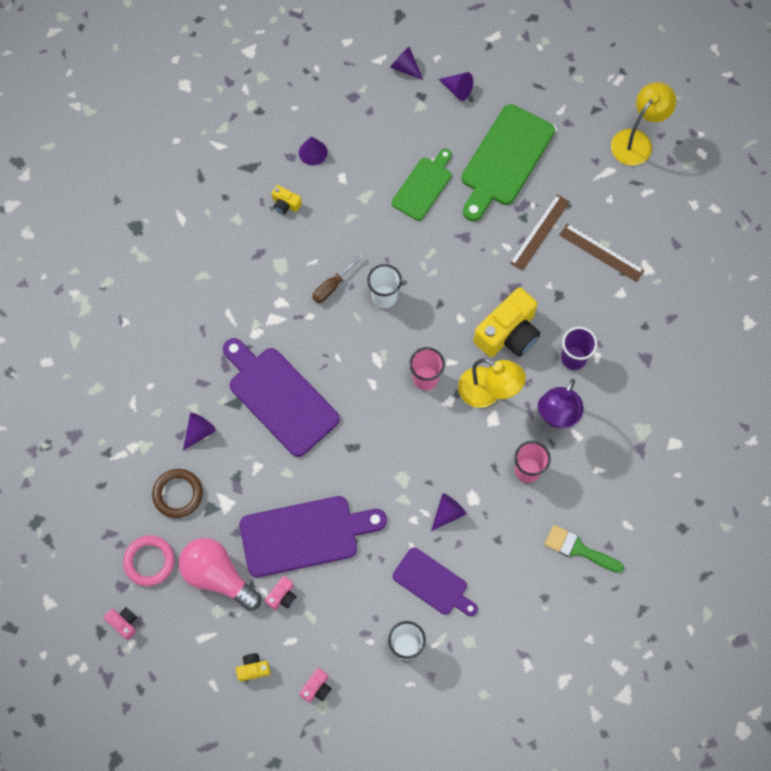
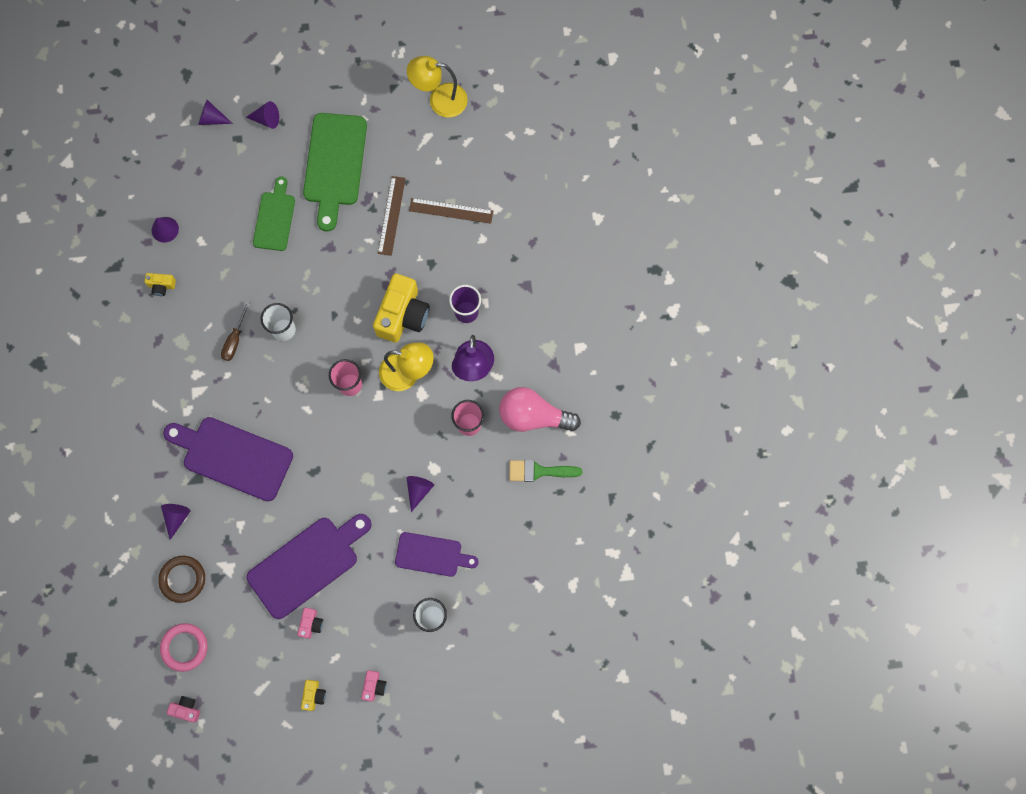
camera: 25 degrees left, 5 degrees up
pink light bulb [179,538,261,611] -> pink light bulb moved to [499,387,581,432]
yellow camera [236,653,271,681] -> yellow camera turned 135 degrees clockwise [301,680,326,711]
yellow lamp [611,82,676,166] -> yellow lamp turned 105 degrees counterclockwise [407,56,468,118]

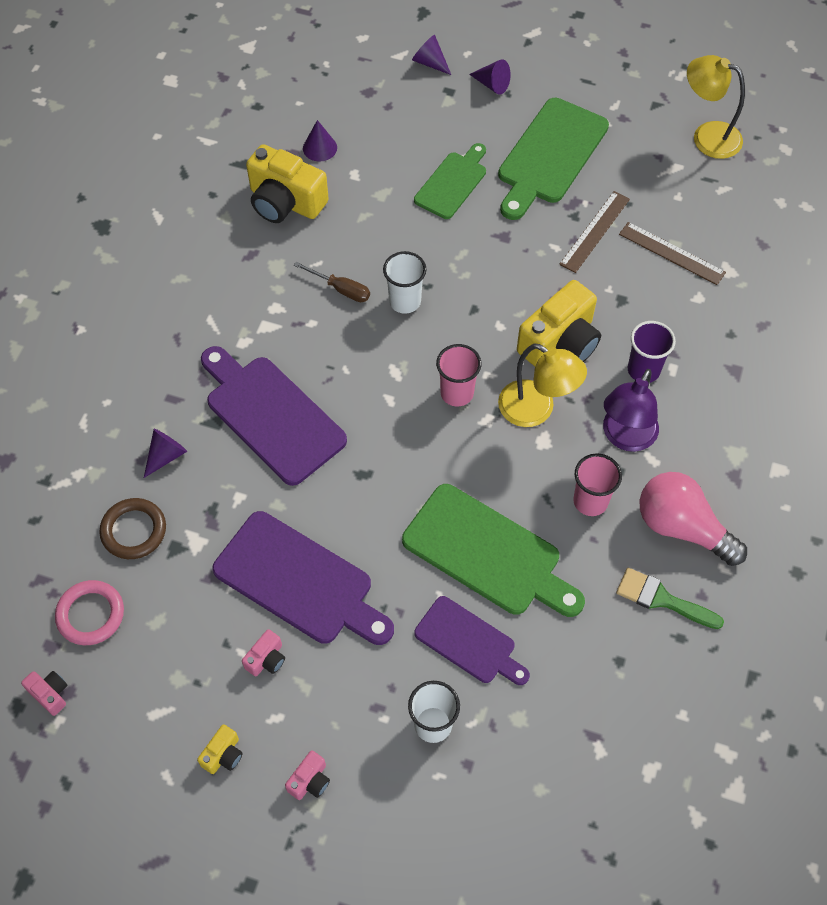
camera: 25 degrees right, 15 degrees down
yellow camera [144,273,176,296] -> yellow camera [246,144,329,223], size x2.21
brown screwdriver [221,301,250,361] -> brown screwdriver turned 105 degrees counterclockwise [294,262,370,302]
purple cutting board [247,514,371,619] -> purple cutting board turned 45 degrees clockwise [212,511,394,645]
purple cone [407,476,434,512] -> green cutting board [402,484,585,617]

